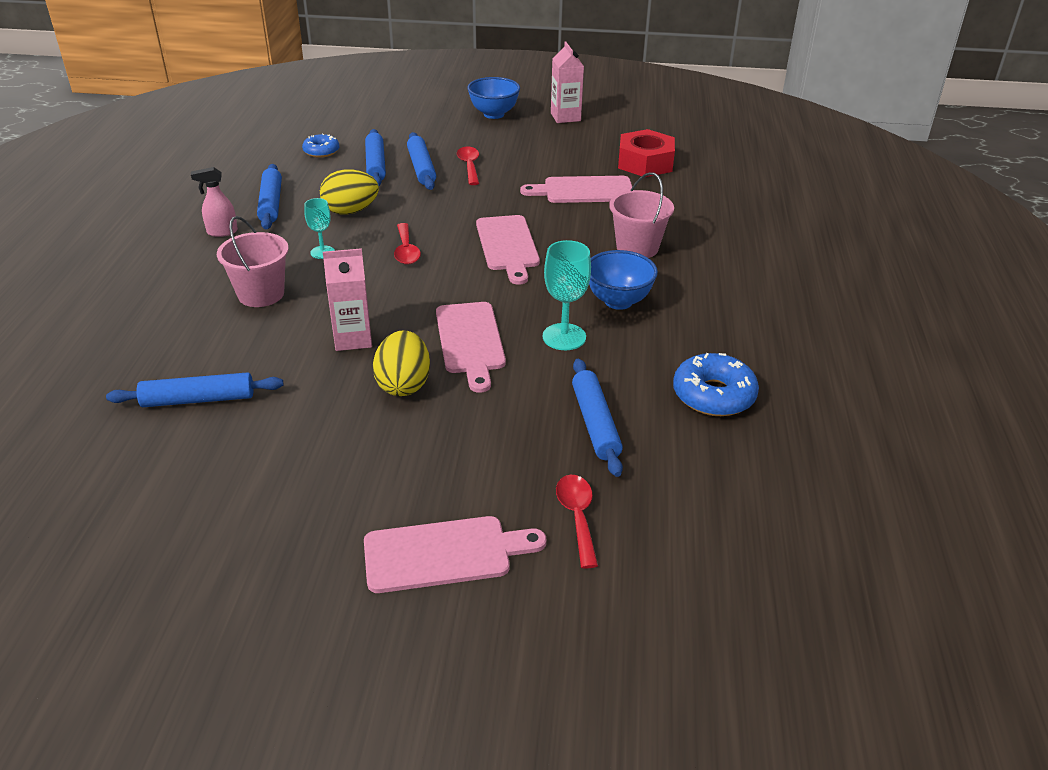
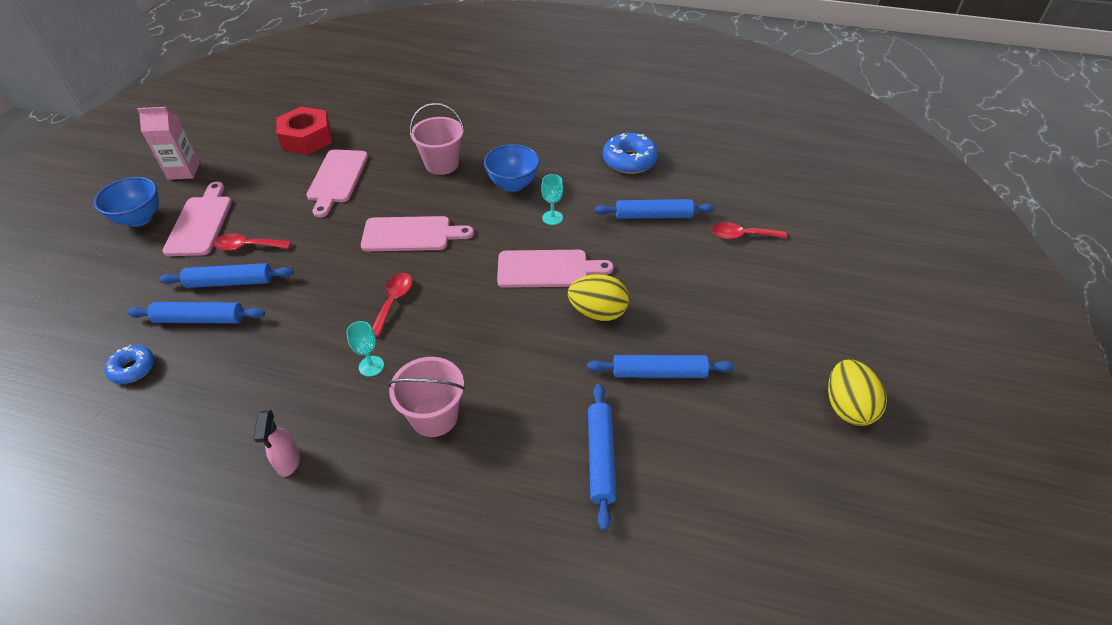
camera: 80 degrees left, 10 degrees up
blue rolling pin [257,164,282,229] -> blue rolling pin moved to [587,355,735,378]
yellow egg [320,169,379,215] -> yellow egg moved to [828,360,887,426]
pink carton [323,248,372,351] -> none
pink cutting board [364,516,546,593] -> pink cutting board moved to [162,182,232,256]
red spoon [394,223,421,265] -> red spoon turned 75 degrees counterclockwise [372,273,412,337]
turquoise goblet [543,240,591,350] -> turquoise goblet [541,174,563,225], size x0.62

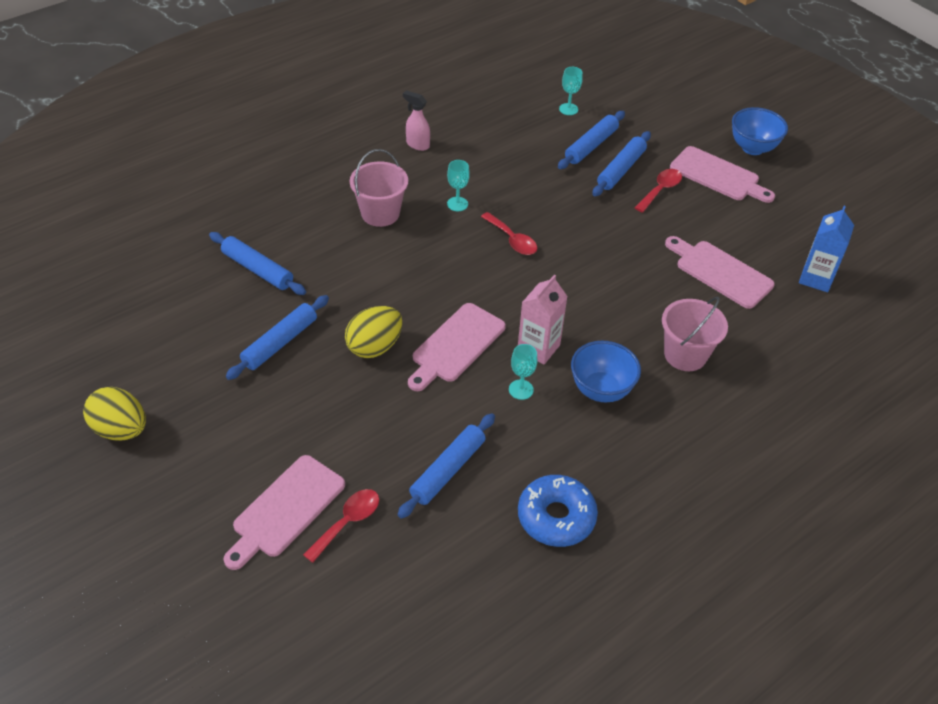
camera: 125 degrees right, 0 degrees up
blue donut [104,345,154,384] -> turquoise goblet [559,67,583,115]
pink carton [137,107,200,180] -> pink carton moved to [518,274,568,364]
red nut [276,107,332,155] -> blue carton [799,206,854,292]
pink cutting board [361,216,474,251] -> pink cutting board moved to [224,455,345,570]

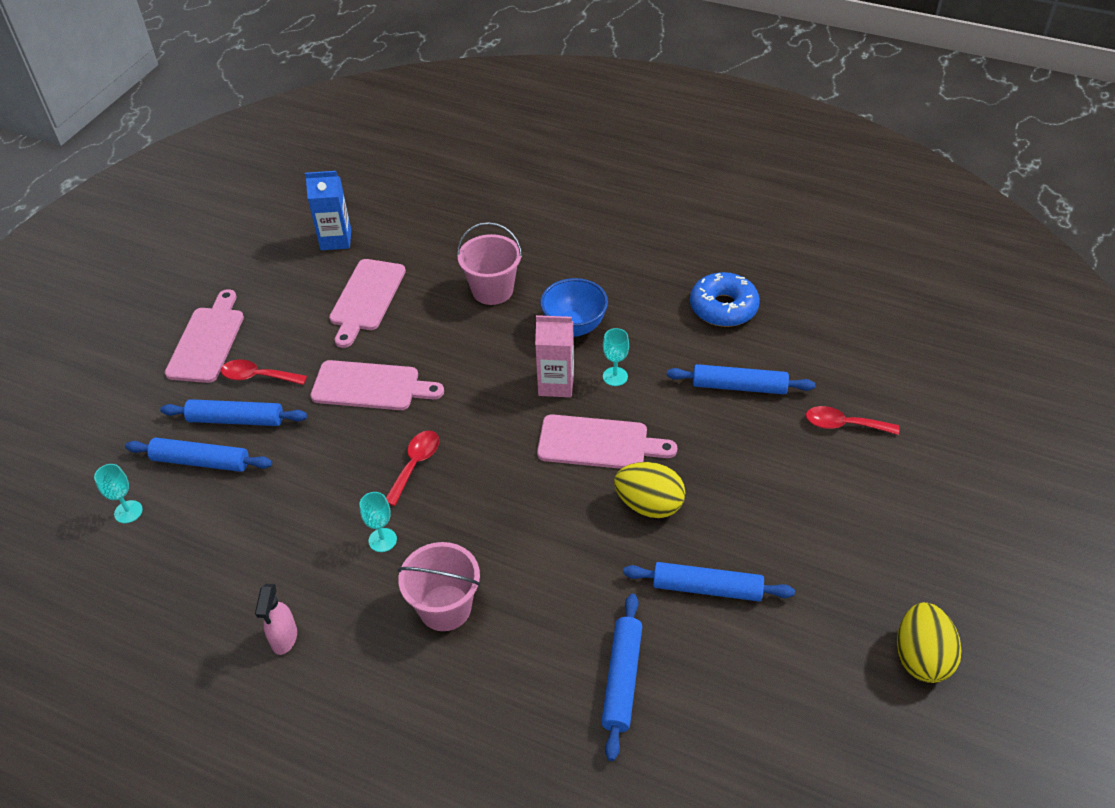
camera: 115 degrees left, 0 degrees up
pink cutting board [224,455,345,570] -> pink cutting board moved to [310,360,444,410]
blue bowl [732,107,788,155] -> none

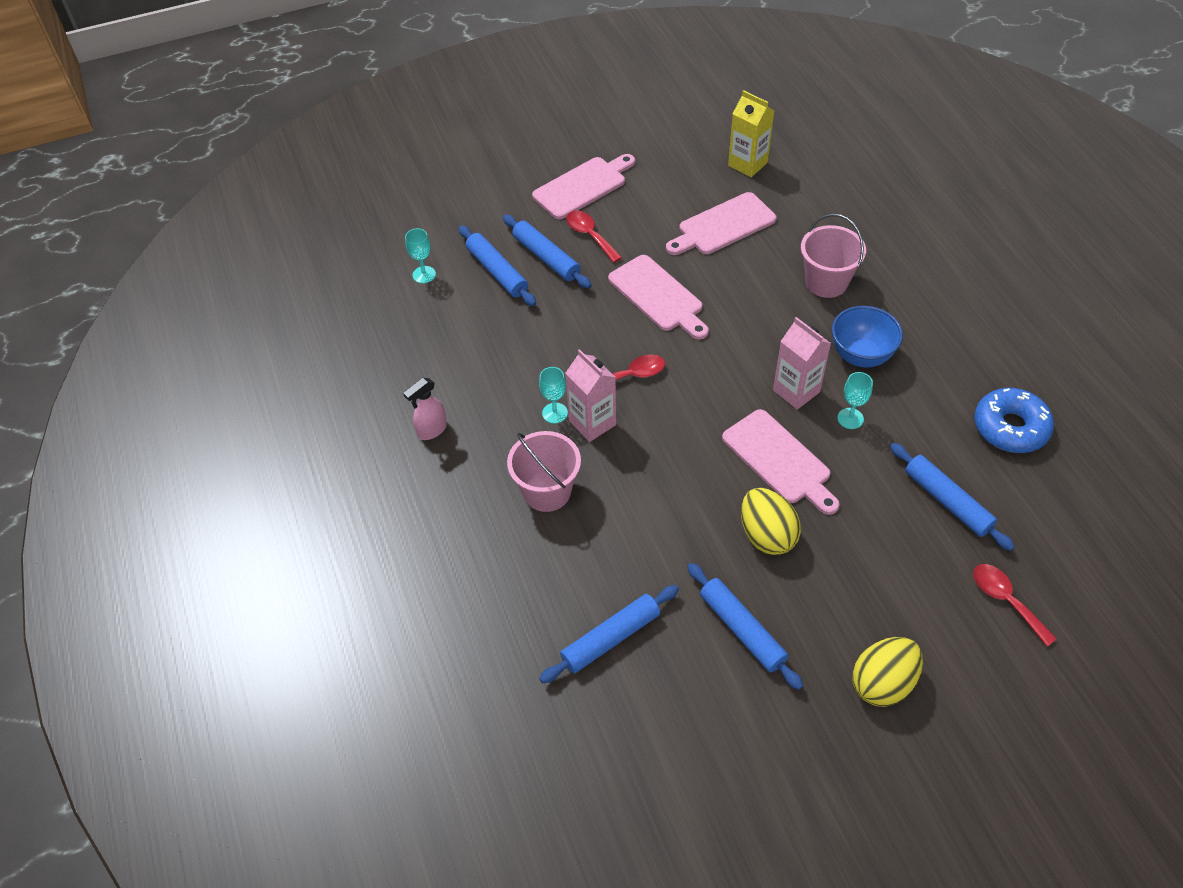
camera: 45 degrees right, 5 degrees up
blue carton [305,171,351,250] -> yellow carton [728,90,774,177]
yellow egg [897,602,962,683] -> yellow egg moved to [852,637,923,707]
none -> pink carton [565,349,616,442]

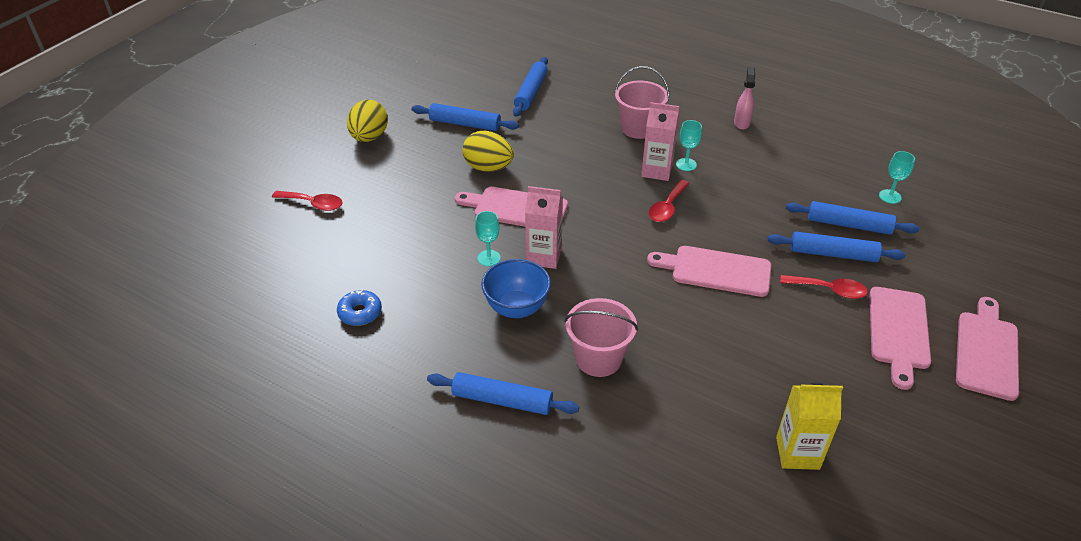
camera: 140 degrees right, 10 degrees down
pink cutting board [666,192,776,255] -> pink cutting board moved to [956,297,1019,401]
blue rolling pin [890,443,1015,551] -> blue rolling pin moved to [427,372,579,415]
blue donut [974,388,1054,453] -> blue donut [337,289,382,326], size x0.62

